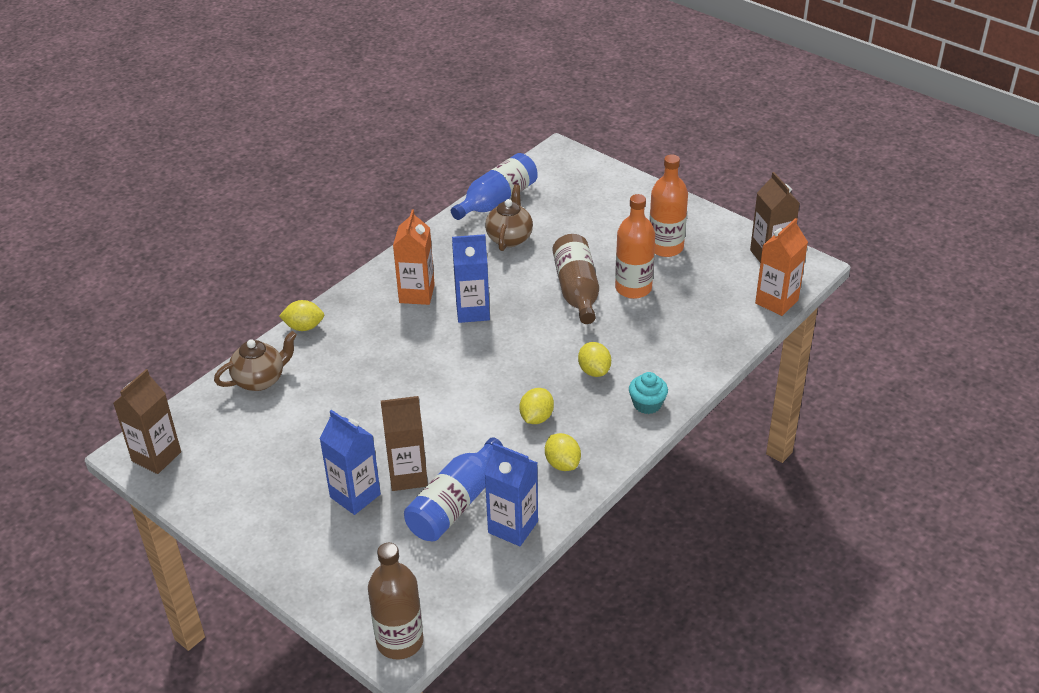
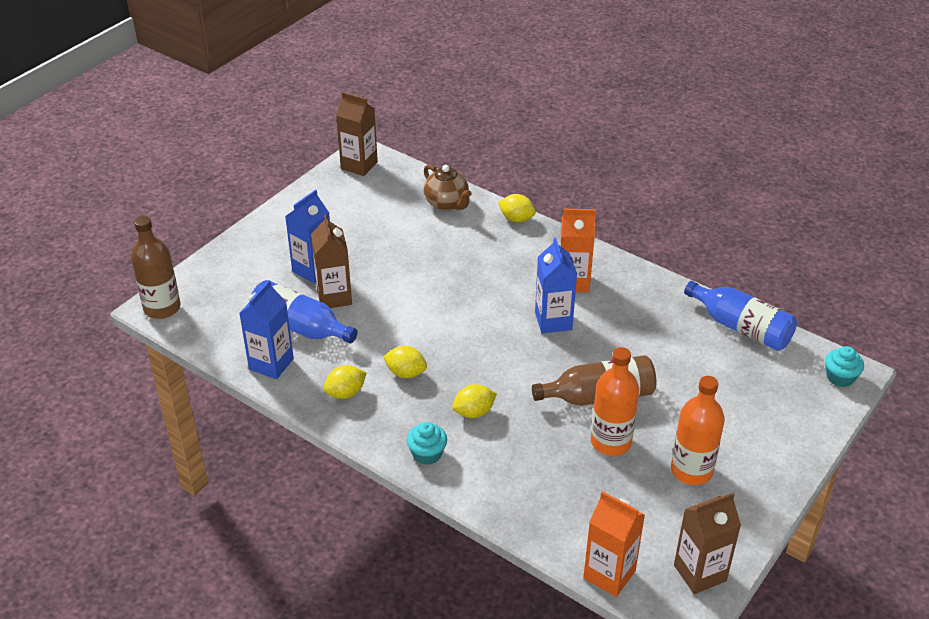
camera: 85 degrees right, 0 degrees up
yellow lemon [279,300,324,331] -> yellow lemon turned 60 degrees counterclockwise [498,194,536,222]
brown teapot [485,185,533,251] -> none
none -> turquoise cupcake [825,346,864,387]

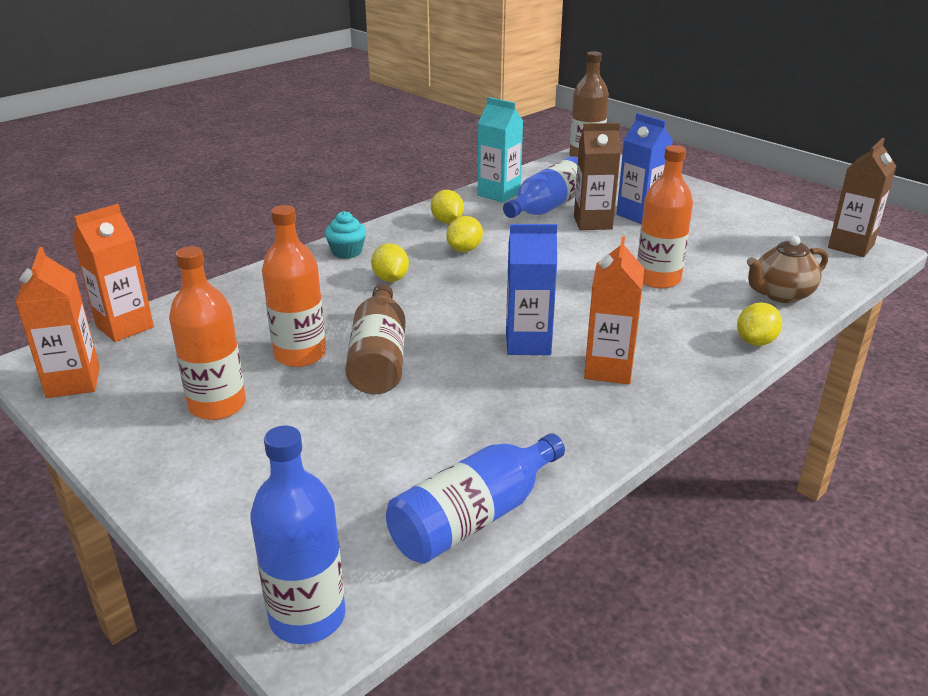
camera: 100 degrees right, 10 degrees down
blue carton [239,280,294,379] -> turquoise carton [478,97,523,203]
brown carton [674,493,741,594] -> orange carton [15,247,100,398]
turquoise cupcake [825,346,864,387] -> blue bottle [250,426,346,644]
none -> orange bottle [637,145,693,289]

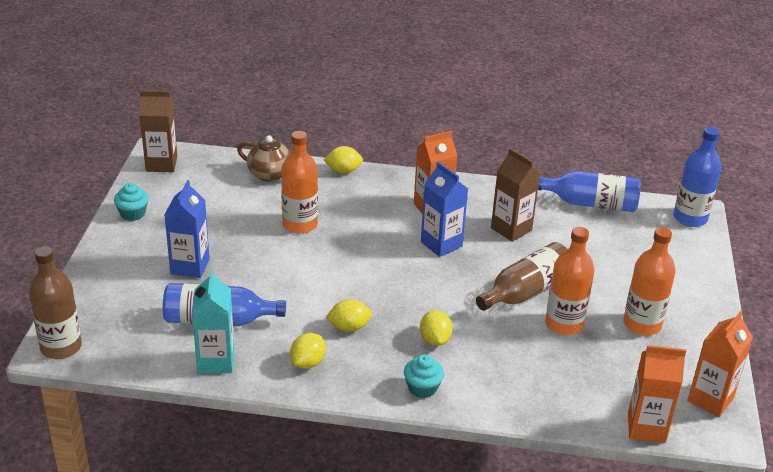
camera: 130 degrees left, 5 degrees up
yellow lemon [371,243,409,282] -> yellow lemon turned 45 degrees counterclockwise [420,310,453,346]
brown carton [574,123,621,230] -> brown carton moved to [491,148,540,242]
none -> turquoise cupcake [114,183,149,221]

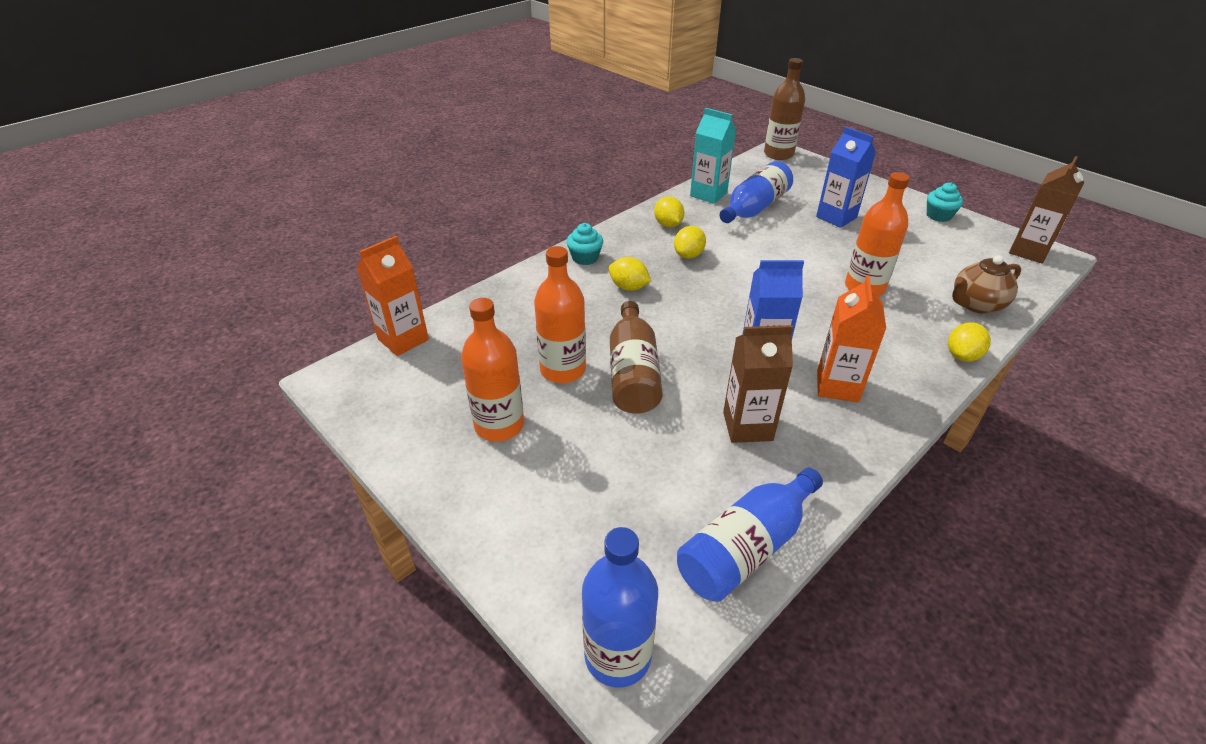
camera: 130 degrees right, 5 degrees up
orange carton [687,311,753,417] -> none

